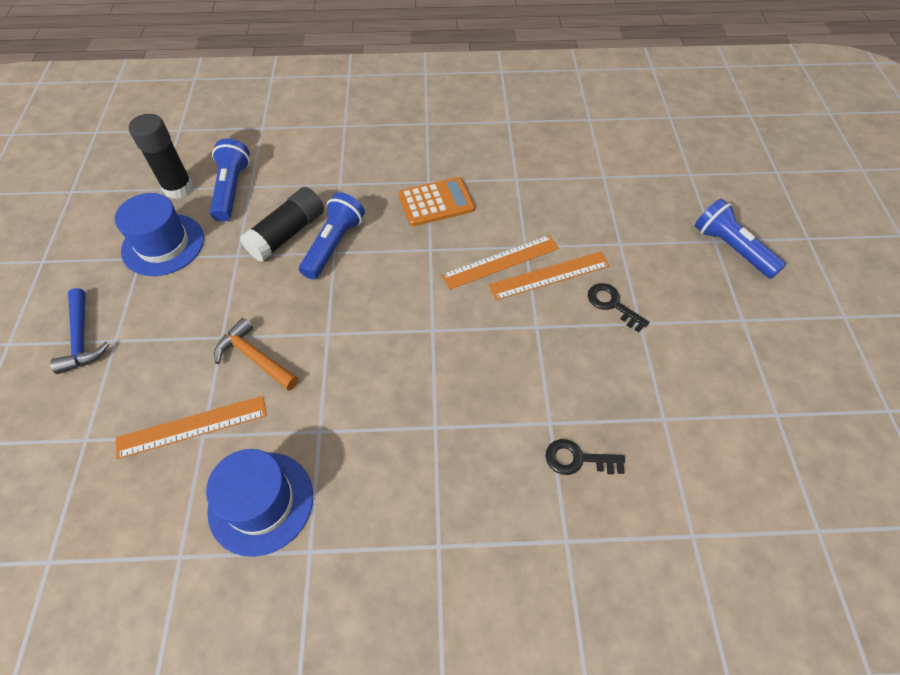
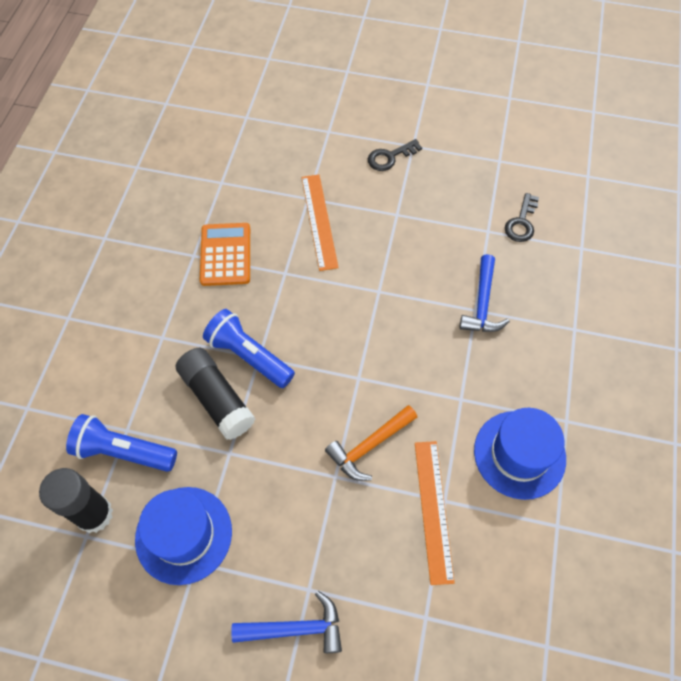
camera: 75 degrees left, 5 degrees up
orange ruler [488,251,610,300] -> none
blue flashlight [695,198,786,279] -> none
none -> blue hammer [459,254,510,332]

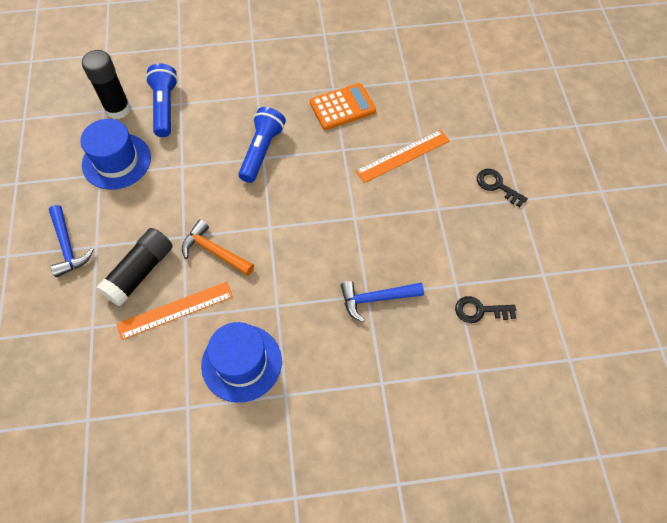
camera: 70 degrees right, 0 degrees up
black glue stick [176,348,255,440] -> black glue stick moved to [96,228,173,306]

